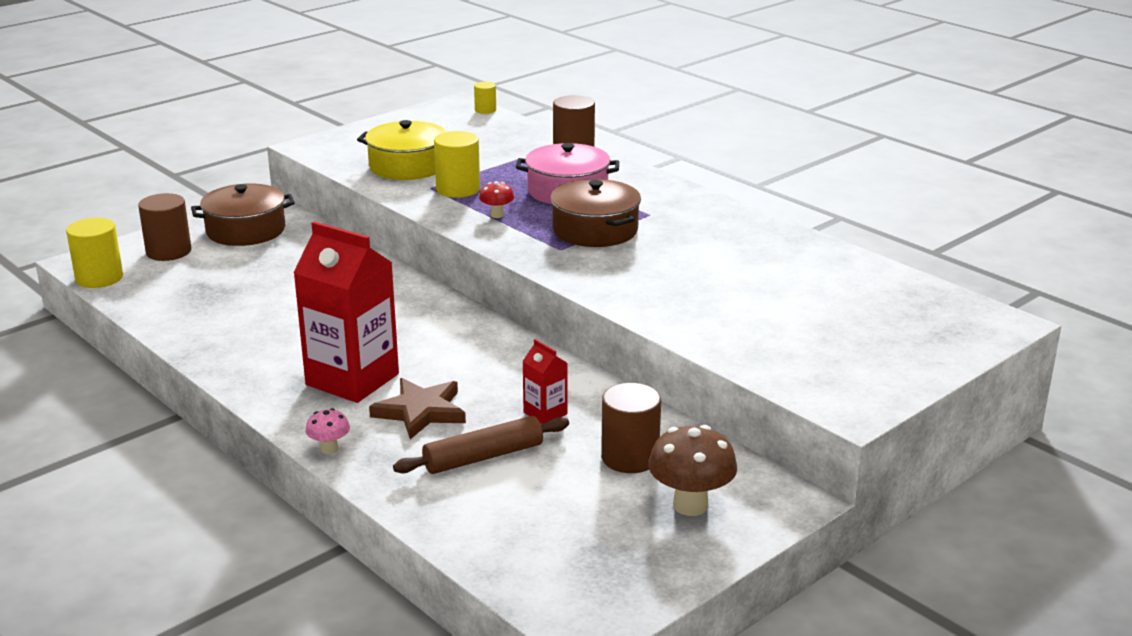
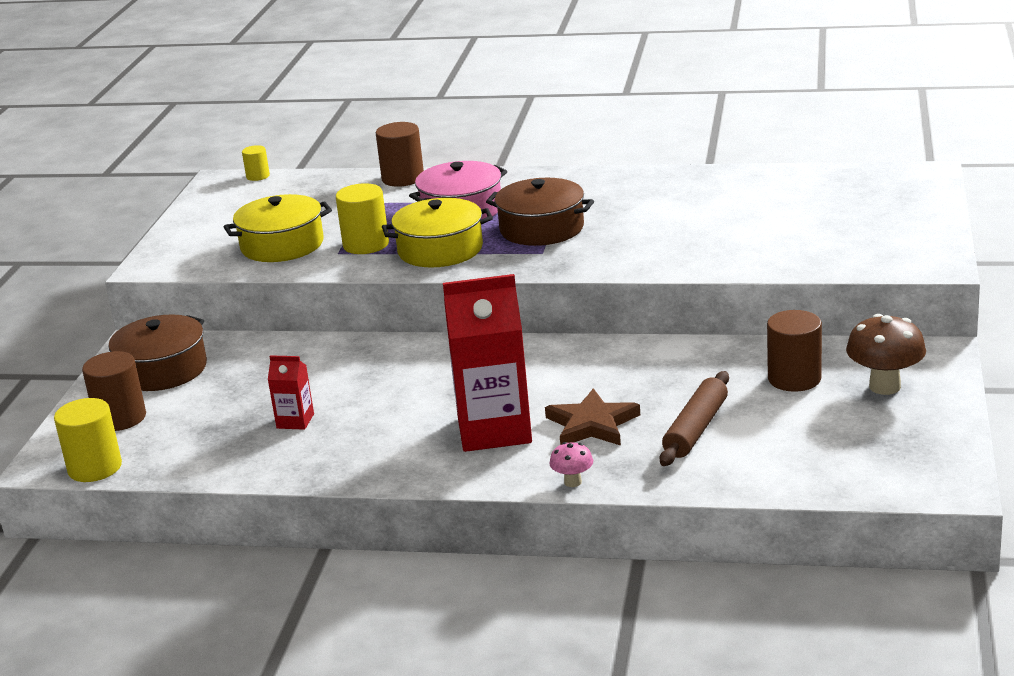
camera: 35 degrees left, 0 degrees up
red mushroom [479,181,514,218] -> yellow pot [382,198,493,267]
red carton [522,339,568,424] -> red carton moved to [268,355,314,430]

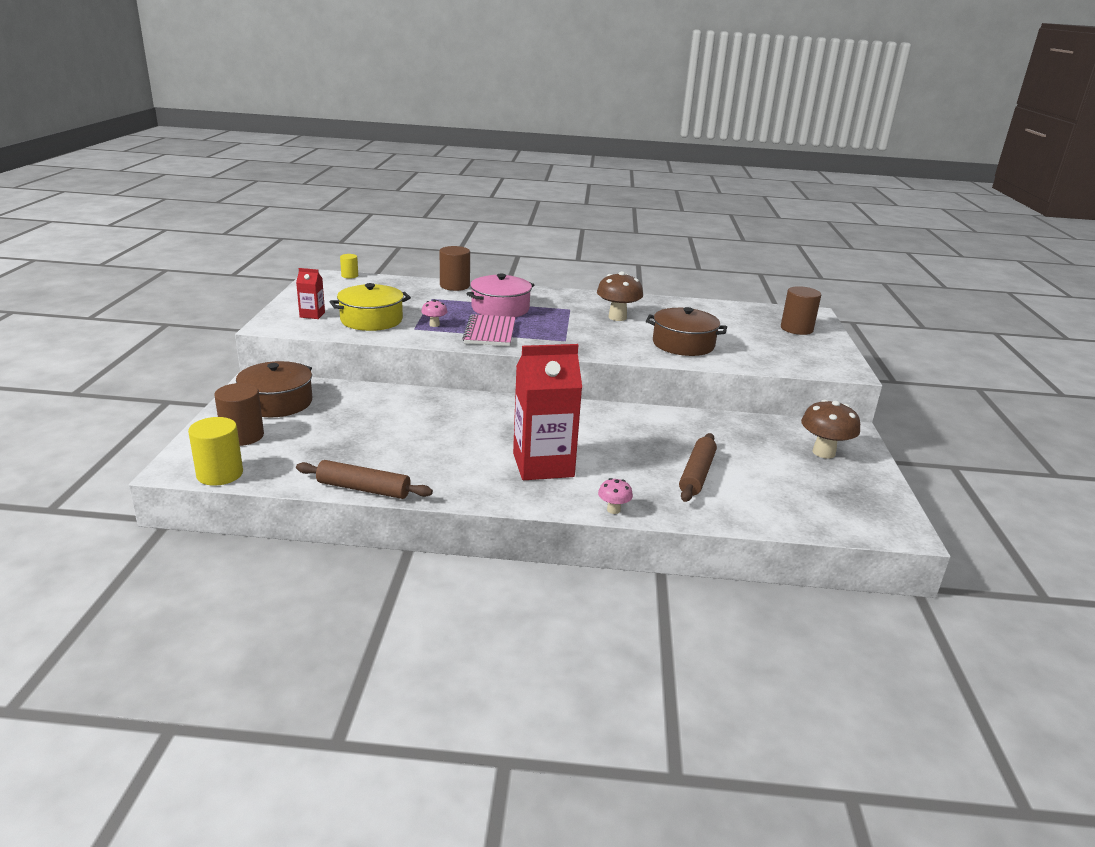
camera: 10 degrees left, 0 degrees up
red carton [268,355,314,430] -> red carton moved to [296,268,325,319]
yellow cylinder [336,183,389,254] -> pink mushroom [421,299,447,327]
yellow pot [382,198,493,267] -> pink notebook [462,314,516,346]
brown pot [486,178,594,246] -> brown pot moved to [646,307,727,356]
brown star [545,388,640,446] -> none
brown cylinder [767,310,822,392] -> brown cylinder moved to [781,286,821,335]
none -> brown rolling pin [296,460,433,499]
none -> brown mushroom [597,271,643,321]

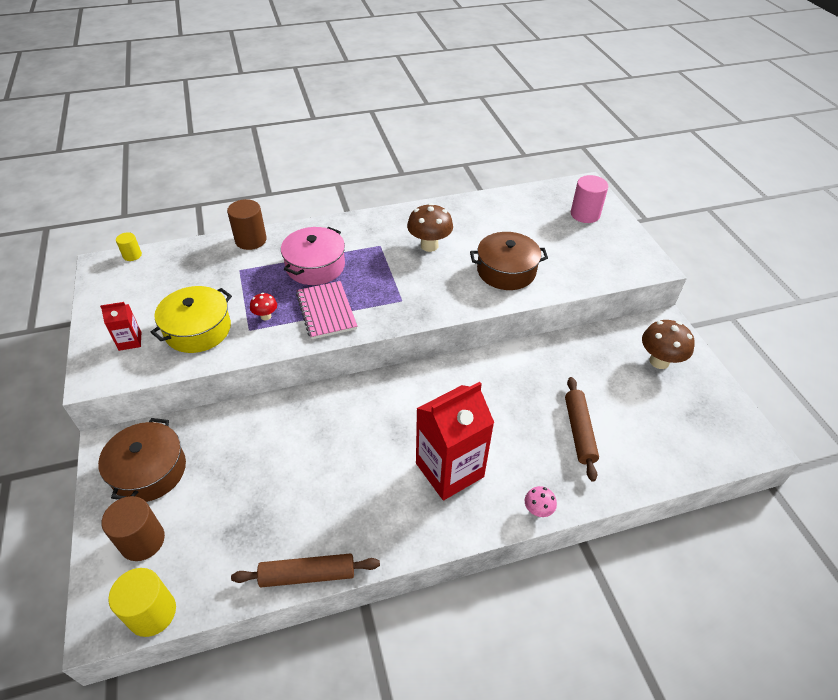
camera: 20 degrees left, 20 degrees up
pink mushroom [421,299,447,327] -> red mushroom [250,293,277,320]
brown cylinder [781,286,821,335] -> pink cylinder [571,175,608,223]

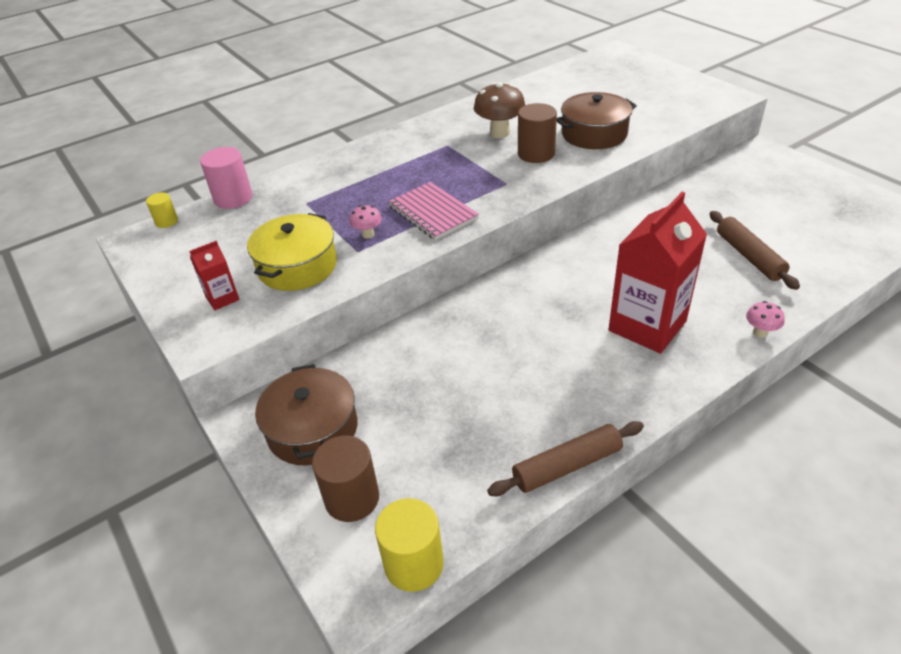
camera: 15 degrees left, 5 degrees down
brown cylinder [227,199,267,250] -> brown cylinder moved to [518,103,557,163]
red mushroom [250,293,277,320] -> pink mushroom [349,205,382,239]
pink pot [281,227,345,285] -> none
pink cylinder [571,175,608,223] -> pink cylinder moved to [200,147,252,209]
brown mushroom [642,320,695,369] -> none

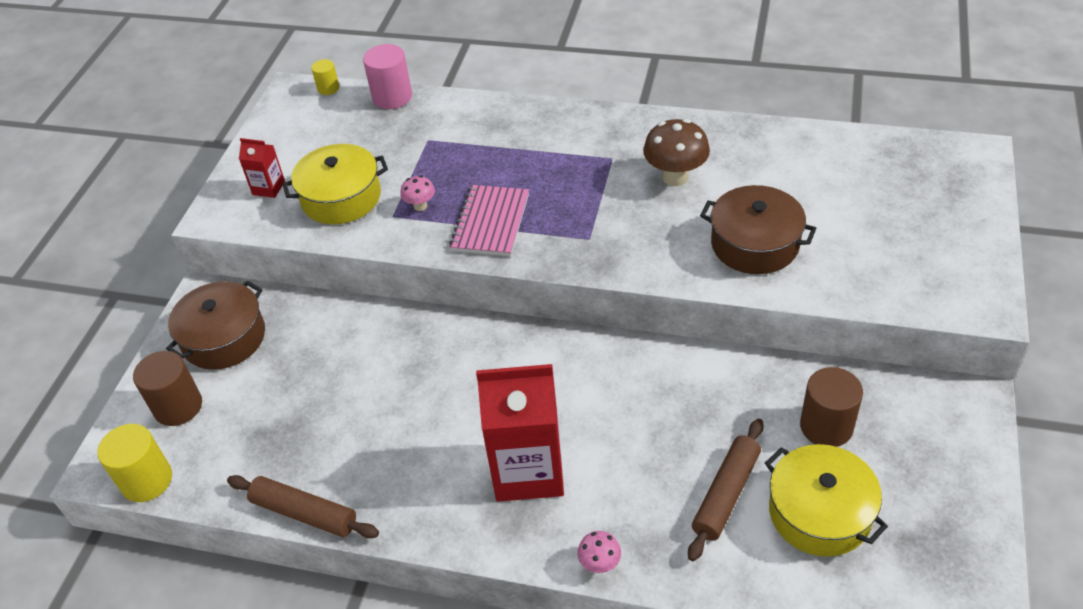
camera: 50 degrees right, 5 degrees up
brown cylinder [518,103,557,163] -> brown cylinder moved to [800,367,863,447]
none -> yellow pot [765,444,888,557]

